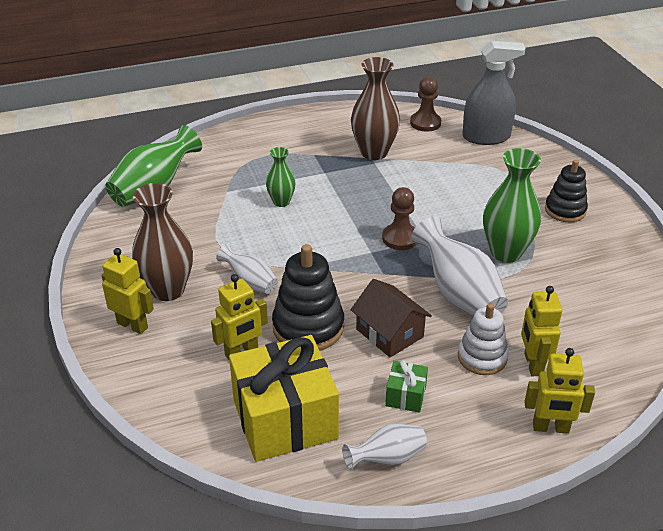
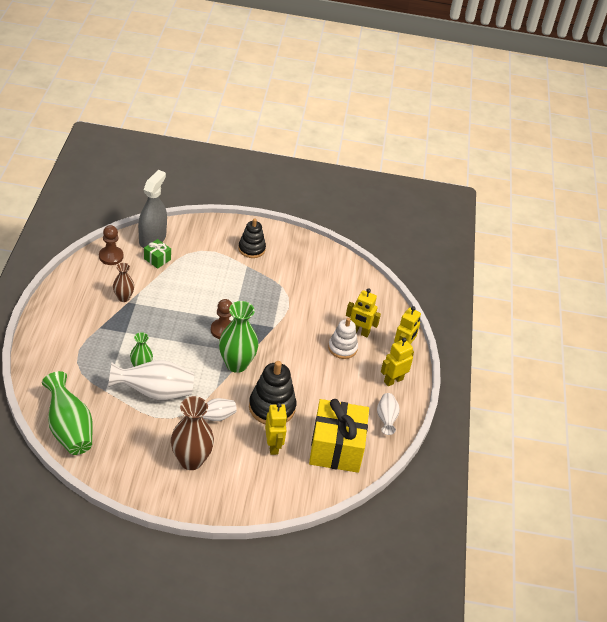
camera: 70 degrees left, 5 degrees up
yellow robot [102,248,154,334] -> yellow robot moved to [381,338,414,386]
brown vase [351,57,400,160] -> brown vase [113,263,134,302], size x0.57
brown house [351,279,432,358] -> none
green gift [385,360,428,413] -> green gift moved to [144,239,171,269]
white vase [411,216,508,317] -> white vase moved to [108,360,194,400]
green vase [483,148,541,262] -> green vase moved to [219,301,258,373]

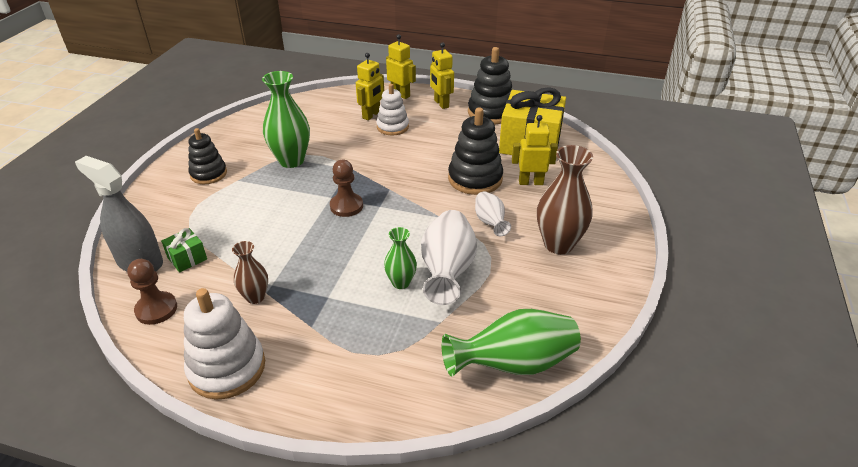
camera: 75 degrees left, 5 degrees down
green vase [219,301,258,373] -> green vase moved to [262,71,310,168]
white vase [377,393,400,435] -> black stacking toy [468,47,512,124]
none -> white stacking toy [184,288,265,400]

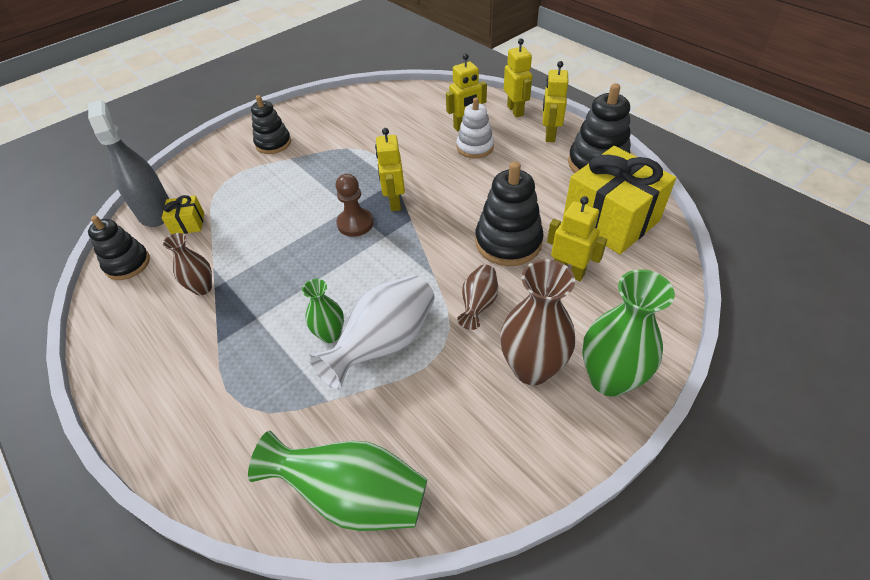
camera: 35 degrees right, 10 degrees up
brown pawn [127,259,177,325] -> black stacking toy [88,215,150,280]
green gift [161,228,207,273] -> yellow gift [162,195,204,234]
white stacking toy [184,288,265,400] -> none
green vase [262,71,310,168] -> green vase moved to [582,269,675,397]
white vase [475,191,511,236] -> brown vase [457,265,498,330]
none -> yellow robot [375,128,405,211]

